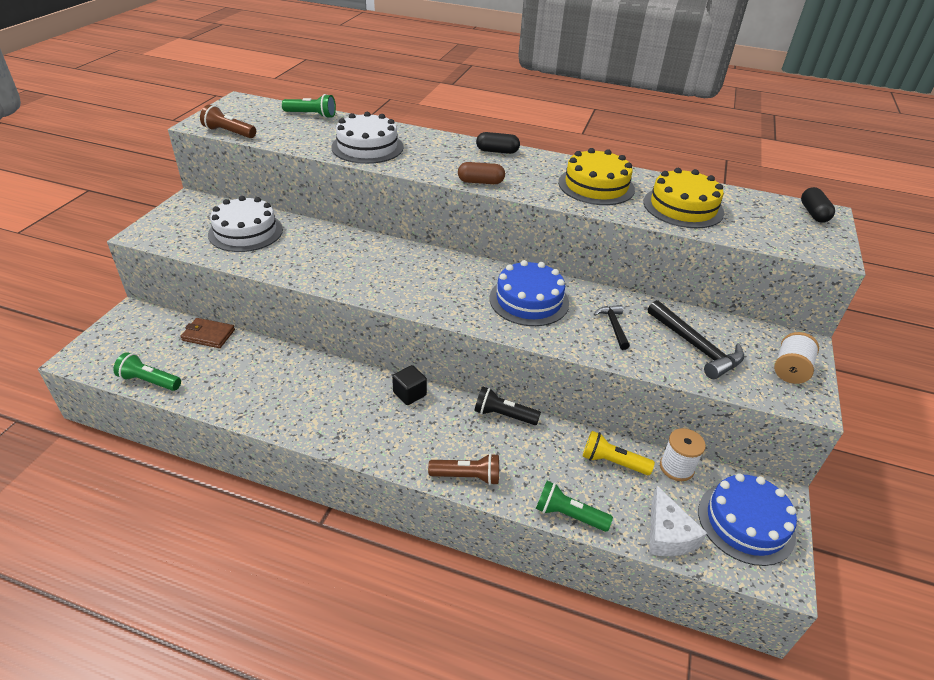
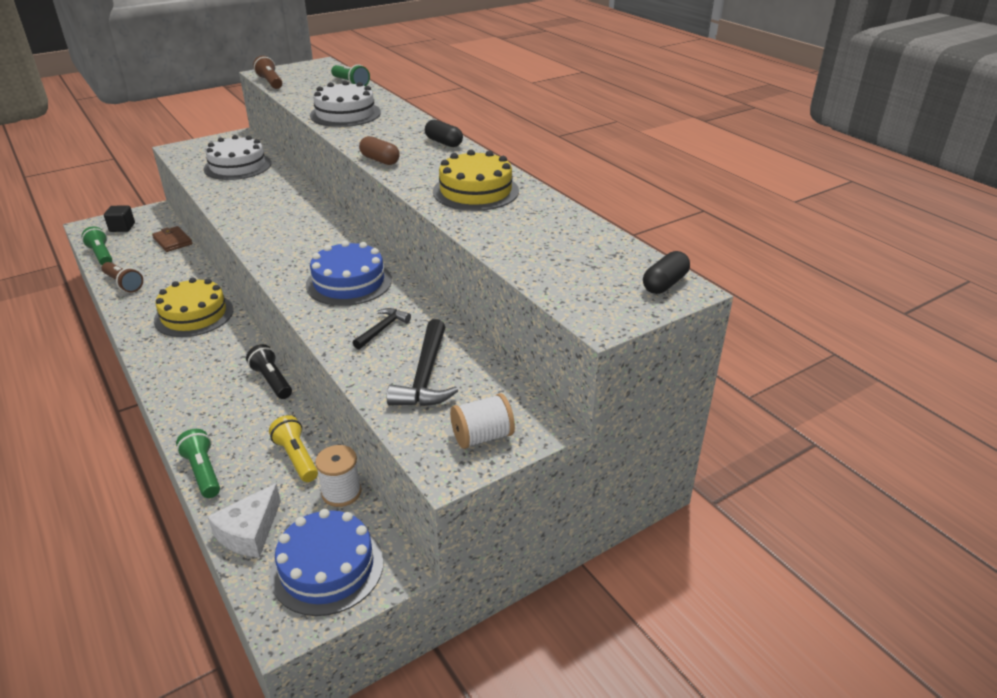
camera: 40 degrees right, 5 degrees down
black cube [392,365,427,405] -> black cube moved to [104,205,135,232]
brown flashlight [428,453,499,485] -> brown flashlight moved to [102,262,143,293]
yellow cake [643,168,724,228] -> yellow cake moved to [154,277,233,337]

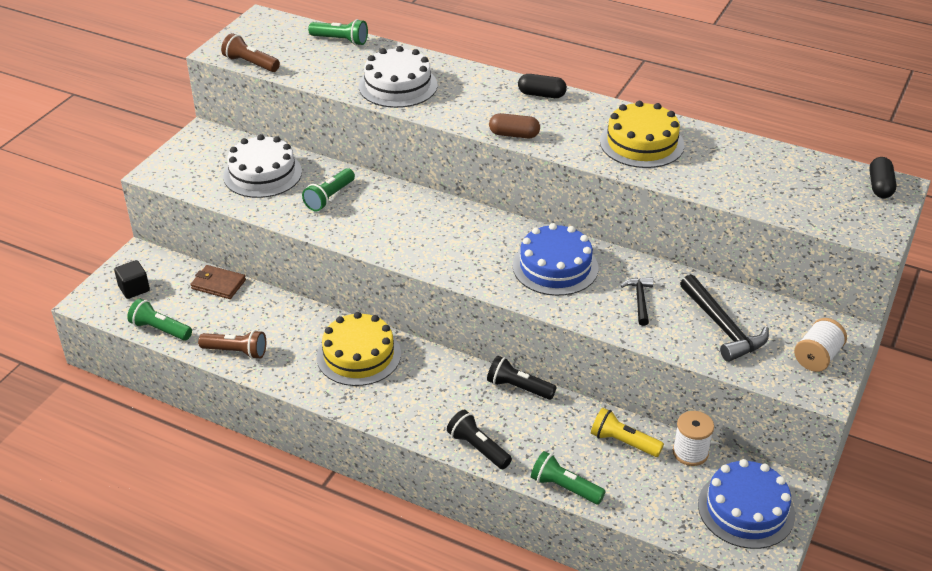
camera: 30 degrees left, 5 degrees up
white cheese [207,483,281,557] -> none
none -> green flashlight [302,168,355,211]
none -> black flashlight [447,410,512,469]

